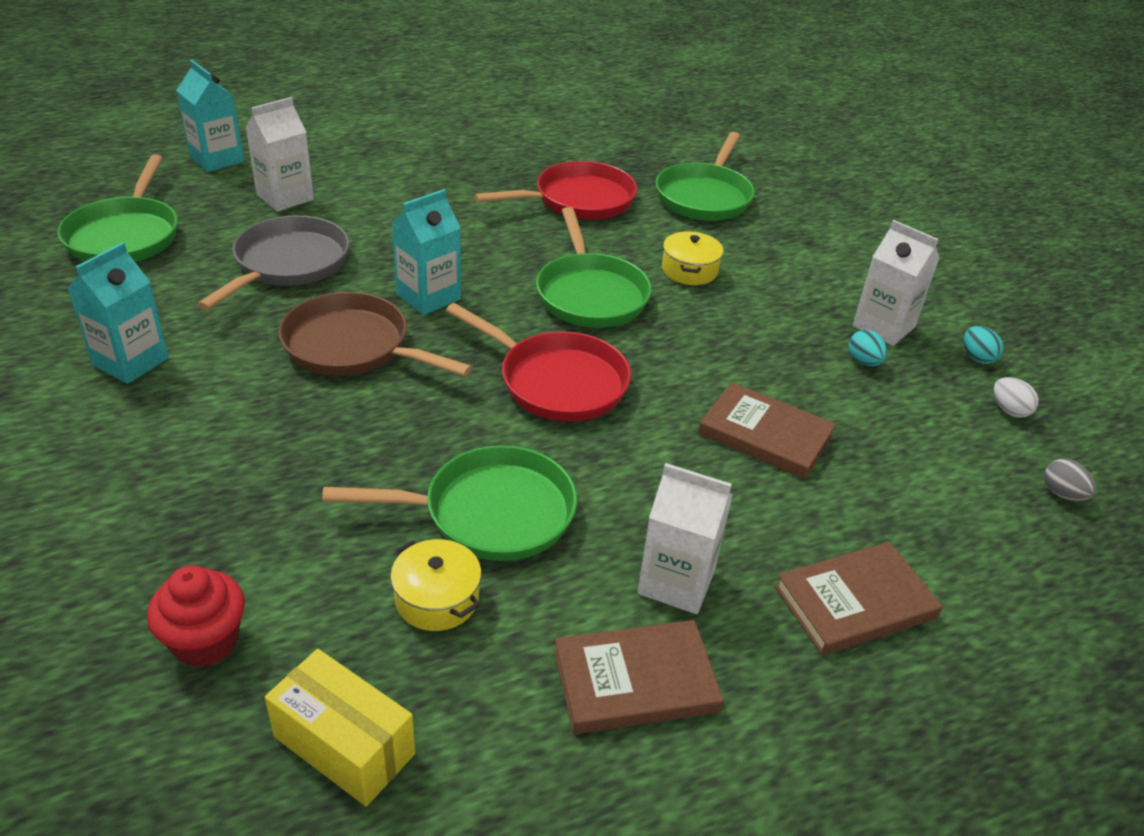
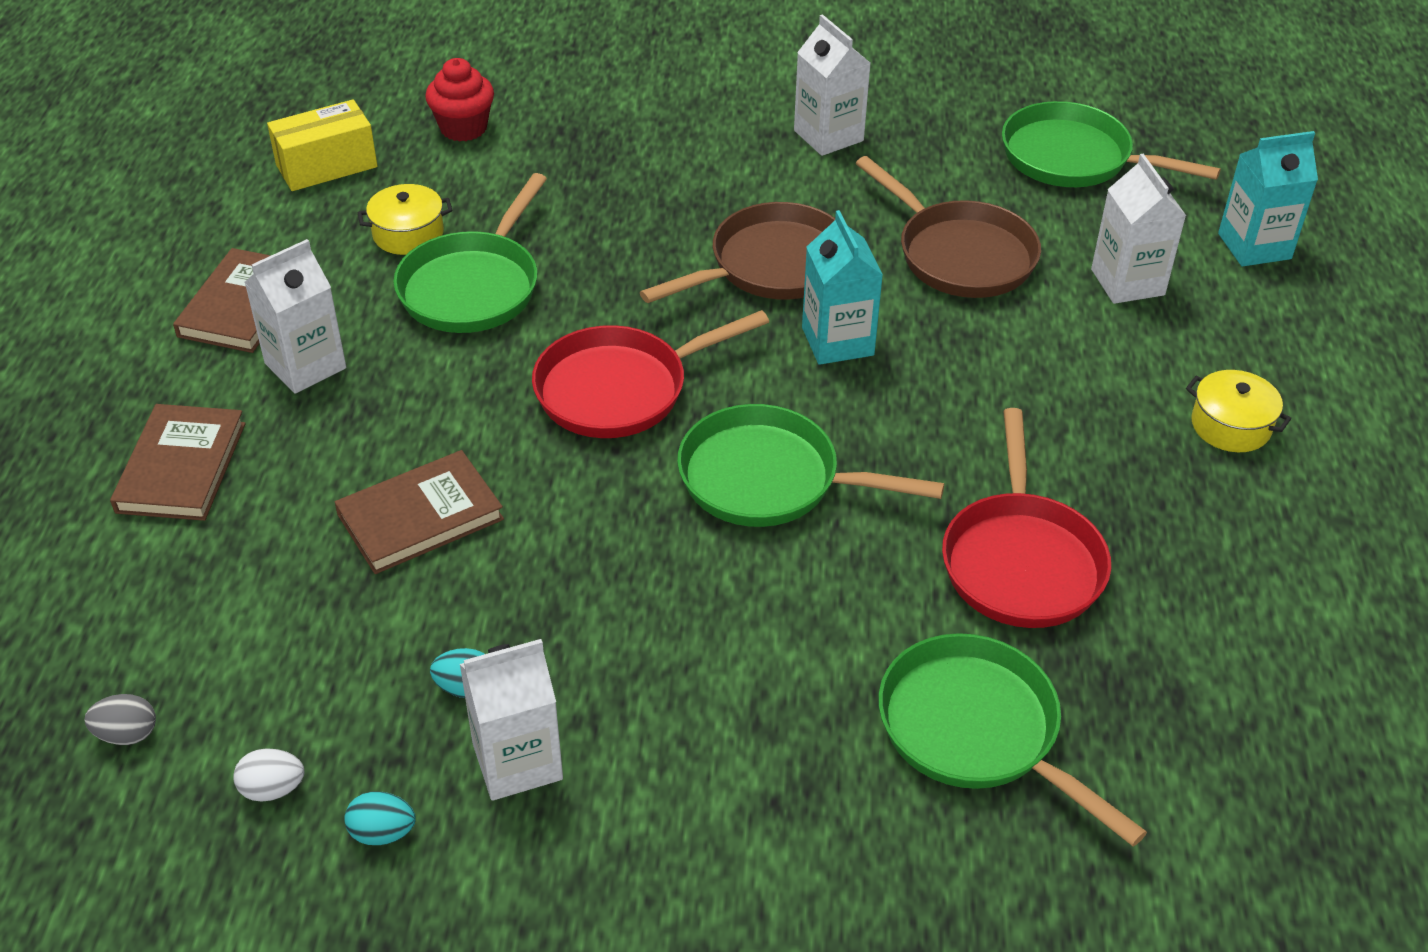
camera: 120 degrees right, 5 degrees up
turquoise carton [67,242,169,384] -> white carton [794,14,870,156]
grey pan [197,215,350,310] -> brown pan [856,156,1041,298]
yellow pot [662,231,724,285] -> yellow pot moved to [1186,370,1291,452]

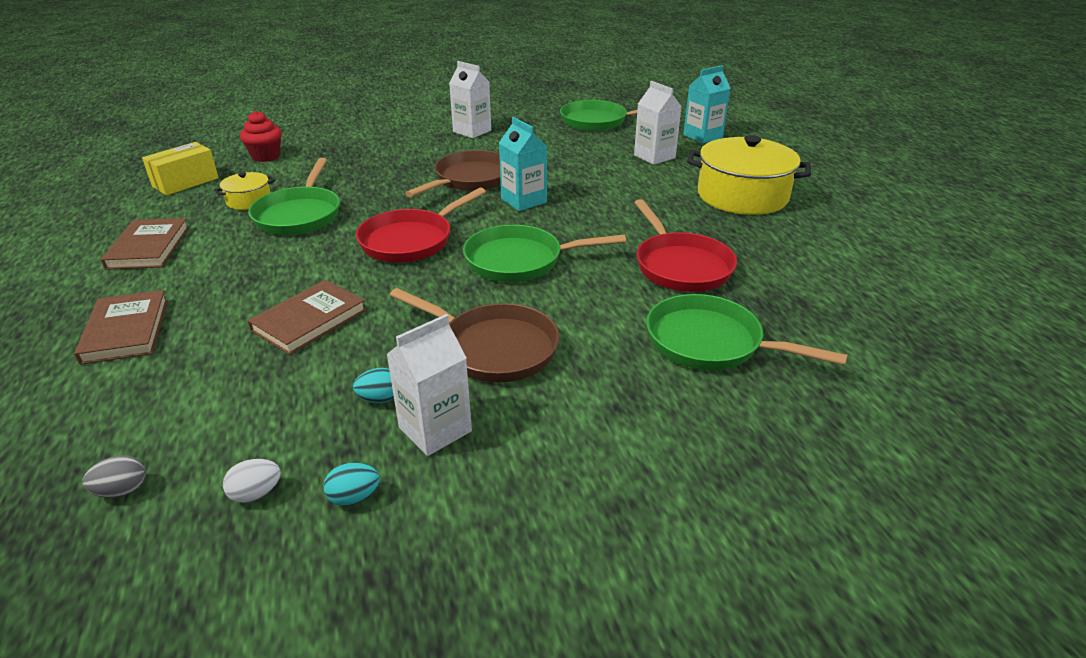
camera: 20 degrees left, 10 degrees down
white carton [244,239,346,394] -> none
brown pan [856,156,1041,298] -> brown pan moved to [389,288,560,382]
yellow pot [1186,370,1291,452] -> yellow pot [687,135,811,215], size x2.10

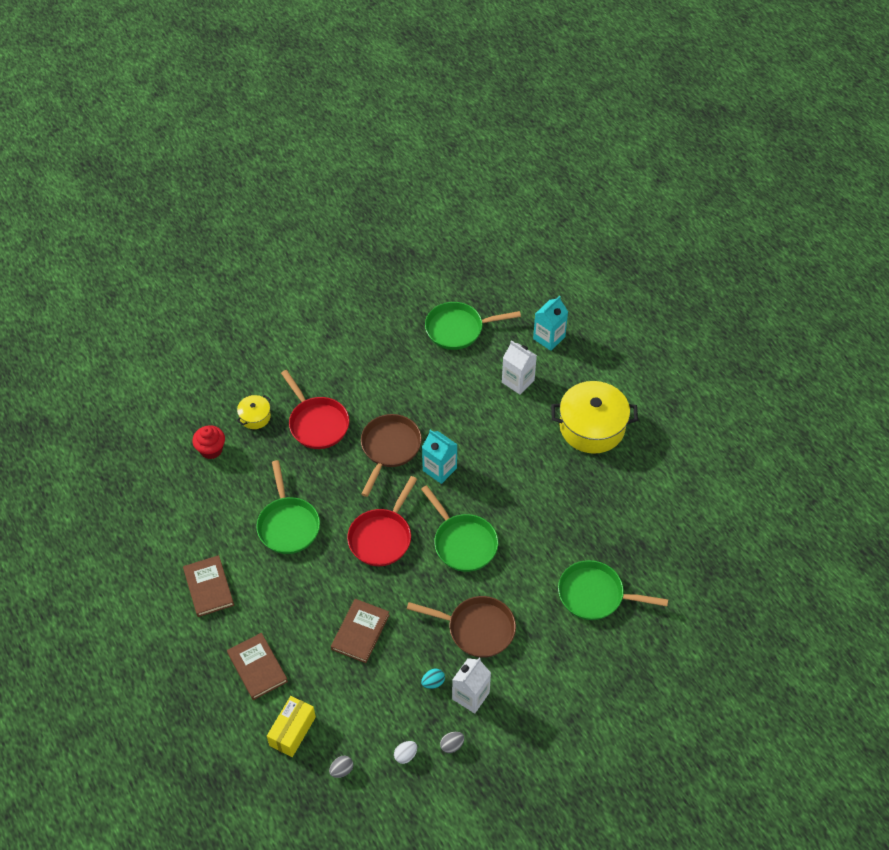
camera: 15 degrees left, 20 degrees up
yellow box [142,142,219,195] -> yellow box moved to [267,696,316,757]
yellow pot [214,172,275,210] -> yellow pot moved to [237,395,271,429]
turquoise egg [323,463,380,506] -> grey egg [440,732,464,753]
white carton [449,61,491,138] -> none
green pan [463,225,626,282] -> green pan turned 105 degrees counterclockwise [421,485,498,572]
red pan [634,199,737,292] -> red pan moved to [281,370,349,449]

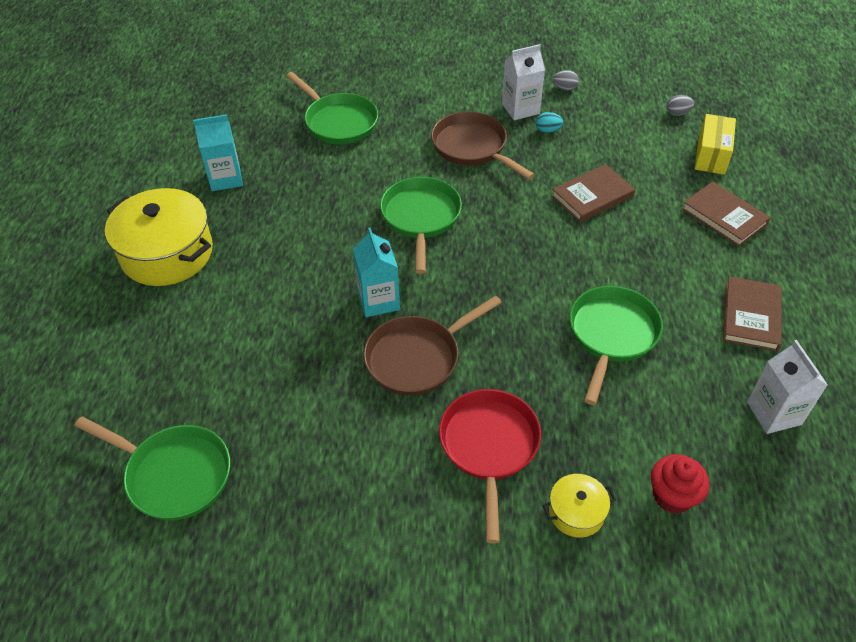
camera: 145 degrees left, 5 degrees down
brown book [227,633,288,700] -> brown book turned 45 degrees counterclockwise [682,181,771,247]
yellow box [267,696,316,757] -> yellow box turned 45 degrees counterclockwise [695,114,736,175]
red pan [347,476,417,566] -> none
white egg [394,741,417,764] -> none
white carton [502,340,537,395] -> white carton moved to [747,340,828,434]
turquoise carton [533,296,568,351] -> turquoise carton moved to [193,114,243,191]

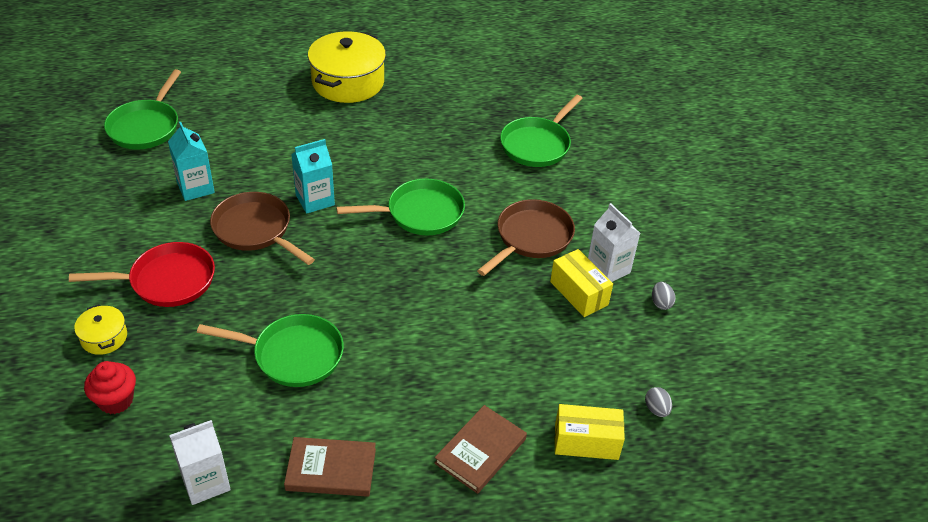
camera: 75 degrees right, 5 degrees down
turquoise carton [193,114,243,191] -> turquoise carton moved to [168,122,215,201]
turquoise egg [536,112,564,133] -> yellow box [550,249,613,317]
brown book [551,164,635,222] -> none

